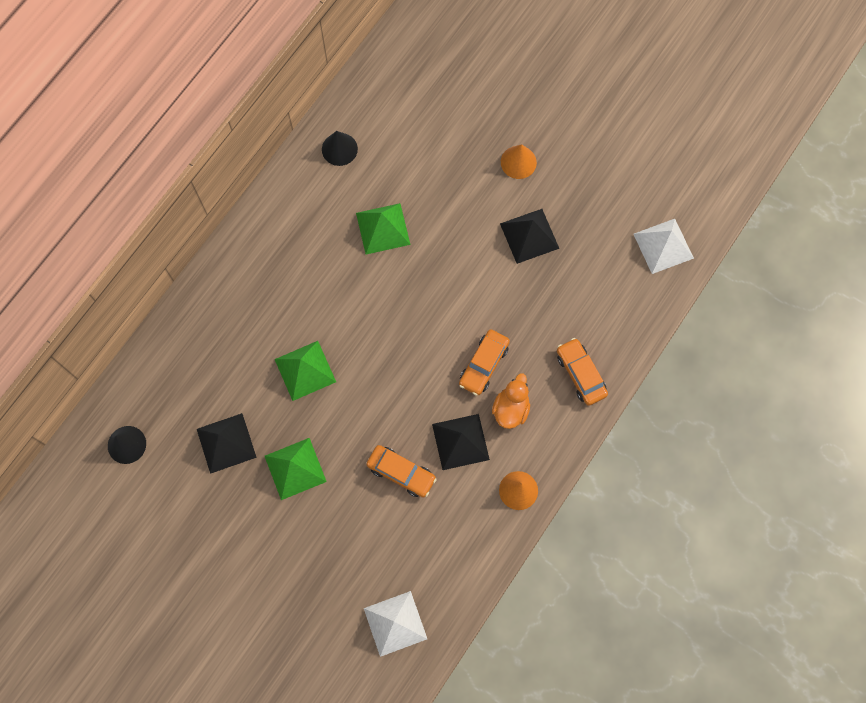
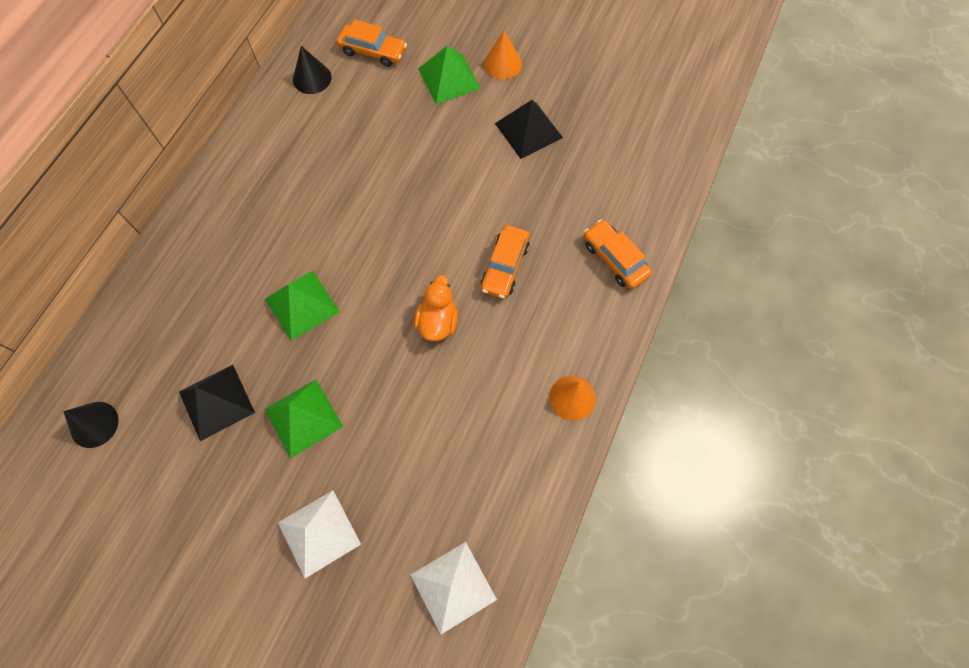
camera: 10 degrees left, 5 degrees down
green pyramid [356,203,410,254] -> green pyramid moved to [418,46,481,104]
orange car [366,445,437,498] -> orange car moved to [337,19,407,67]
black pyramid [432,414,490,470] -> none
orange duck [492,373,530,429] -> orange duck moved to [414,275,458,341]
white pyramid [633,219,694,274] -> white pyramid moved to [278,490,361,578]

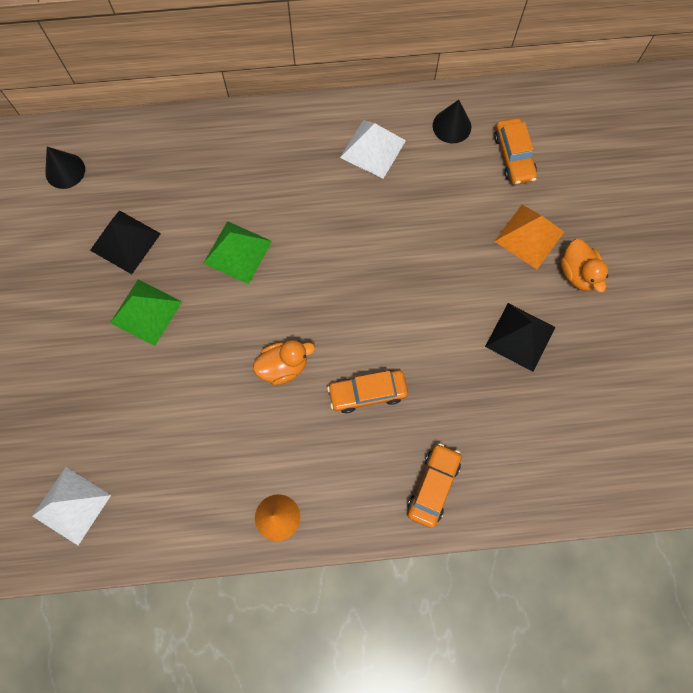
camera: 60 degrees right, 5 degrees up
white pyramid [278,490,361,578] -> white pyramid moved to [340,120,406,179]
green pyramid [418,46,481,104] -> orange pyramid [494,205,564,269]
orange cone [484,31,522,79] -> orange duck [560,239,608,292]

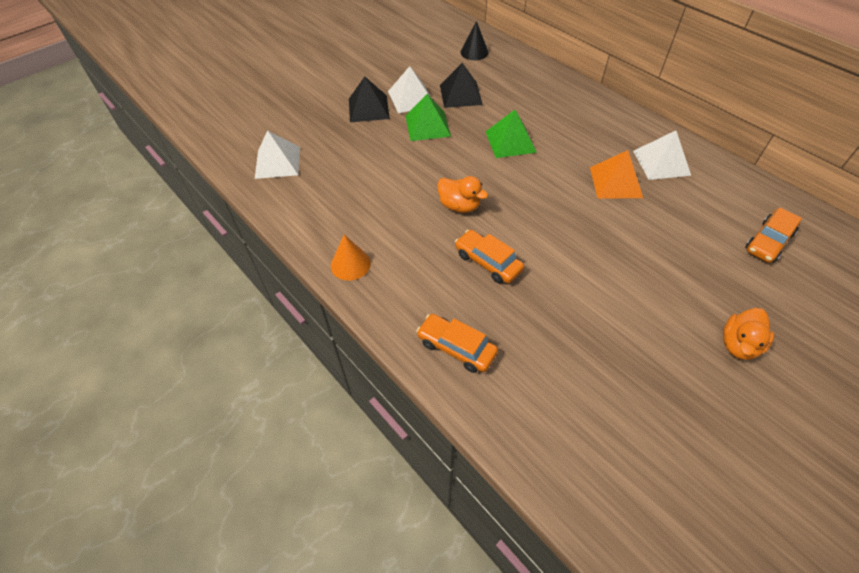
camera: 55 degrees right, 20 degrees down
orange car [408,443,462,528] -> orange car turned 135 degrees counterclockwise [416,314,498,373]
black cone [433,100,471,144] -> none
black pyramid [485,303,555,372] -> black pyramid moved to [349,76,390,122]
orange pyramid [494,205,564,269] -> orange pyramid moved to [590,150,643,198]
none -> white pyramid [388,66,431,113]

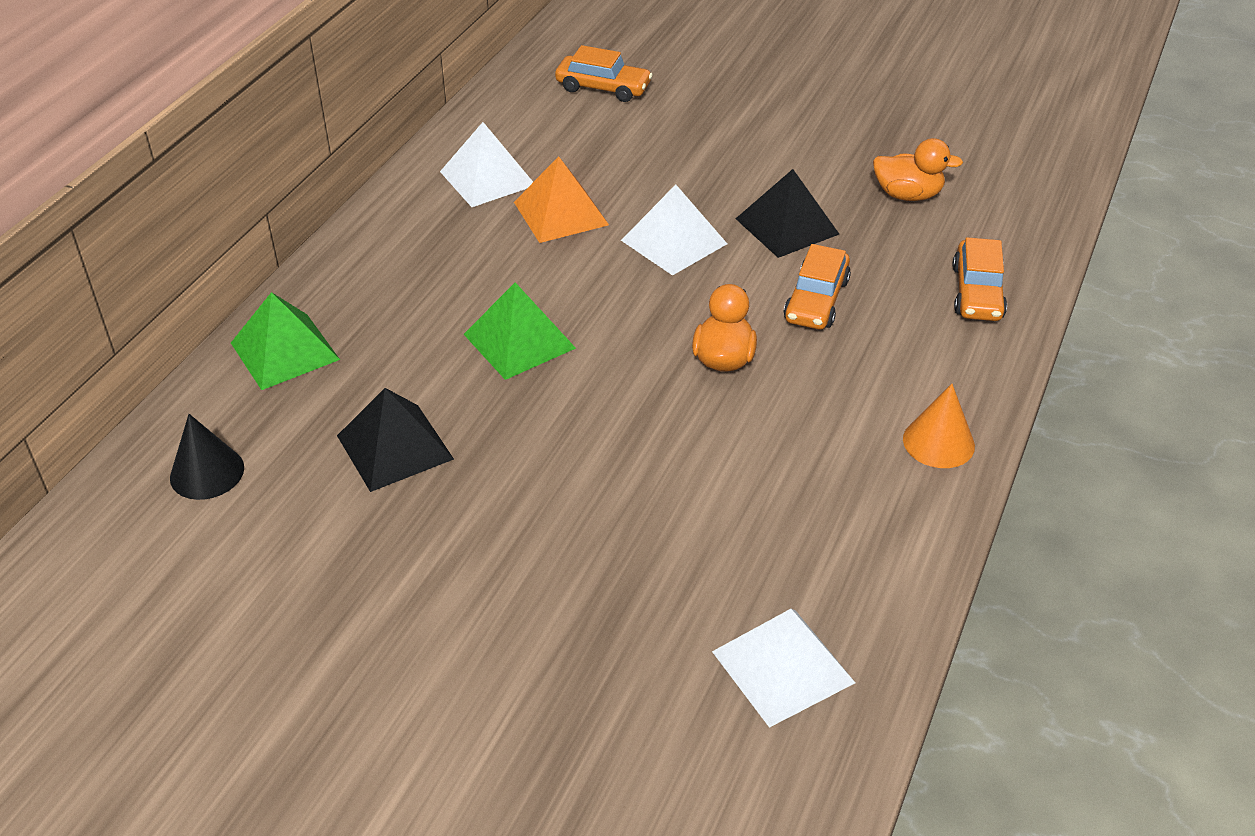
camera: 115 degrees left, 10 degrees down
black pyramid [349,76,390,122] -> black pyramid moved to [736,169,839,258]
white pyramid [388,66,431,113] -> white pyramid moved to [621,185,727,276]
green pyramid [406,94,451,141] -> green pyramid moved to [231,292,340,390]
orange duck [723,308,774,360] -> orange duck moved to [873,138,963,201]

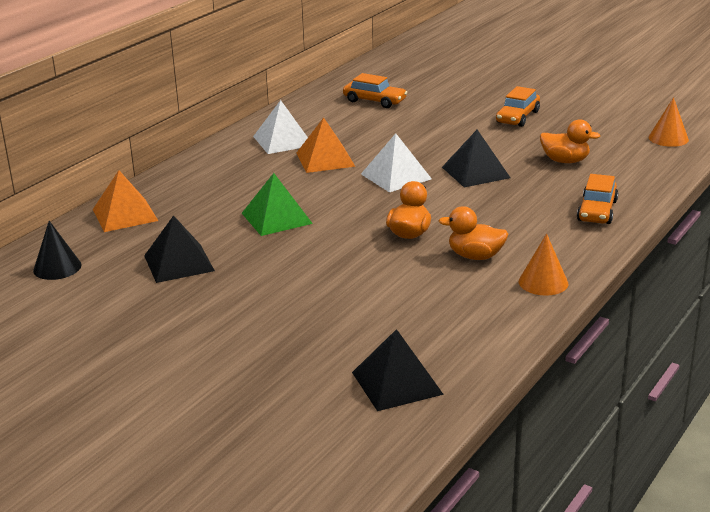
camera: 10 degrees right, 15 degrees down
green pyramid [231,292,340,390] -> orange pyramid [93,170,158,232]
white pyramid [712,609,855,728] -> black pyramid [352,329,444,411]
orange car [784,244,851,329] -> orange car moved to [496,86,540,127]
none -> orange duck [438,206,508,260]
none -> orange cone [649,97,689,147]

